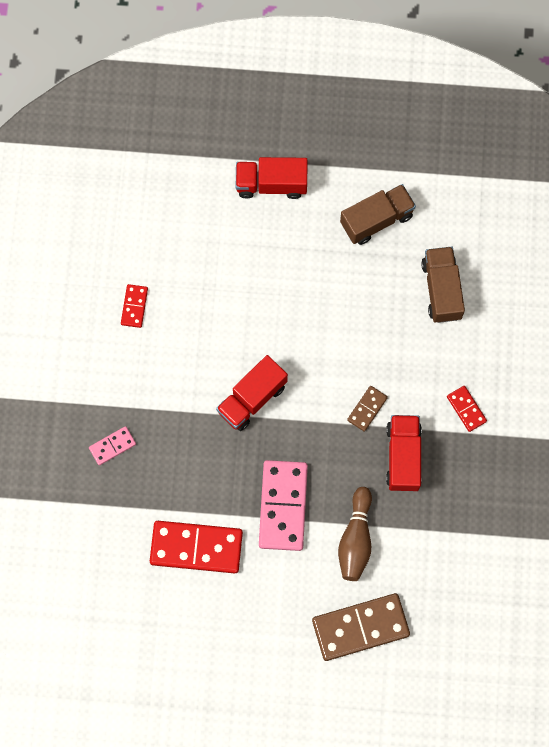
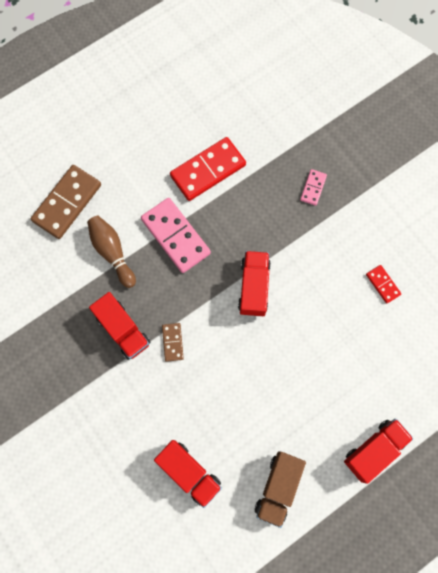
camera: 140 degrees right, 0 degrees up
brown truck [421,247,465,323] -> red truck [154,440,222,508]
red domino [447,386,487,432] -> none

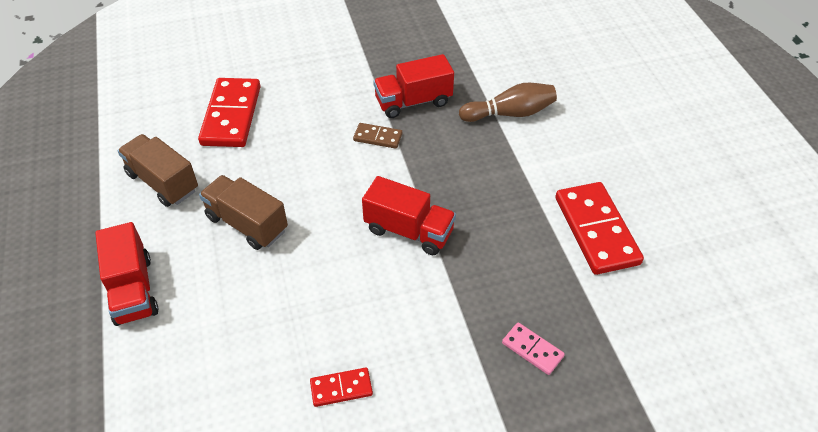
camera: 110 degrees right, 25 degrees down
brown domino [31,165,101,239] -> none
pink domino [141,198,211,273] -> none
red truck [154,440,222,508] -> red domino [198,78,261,147]
none -> brown truck [199,175,288,250]

